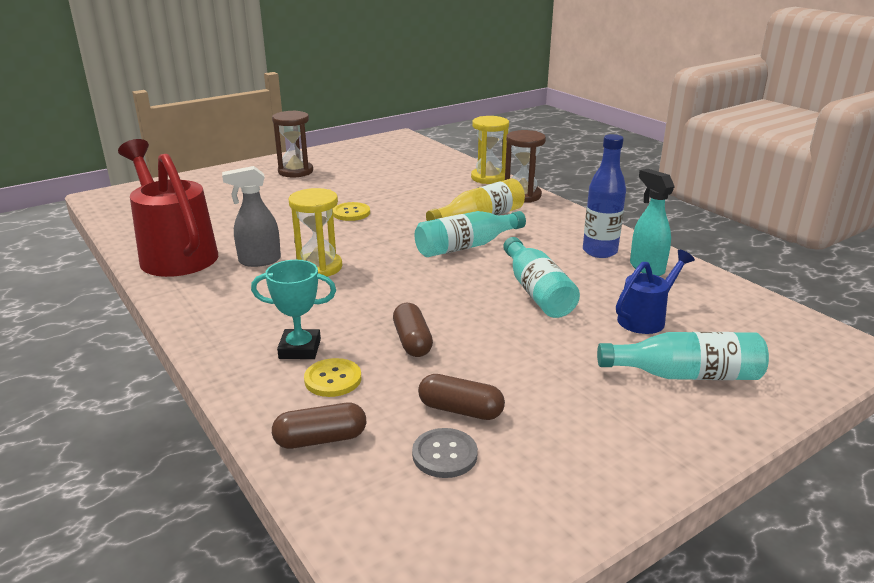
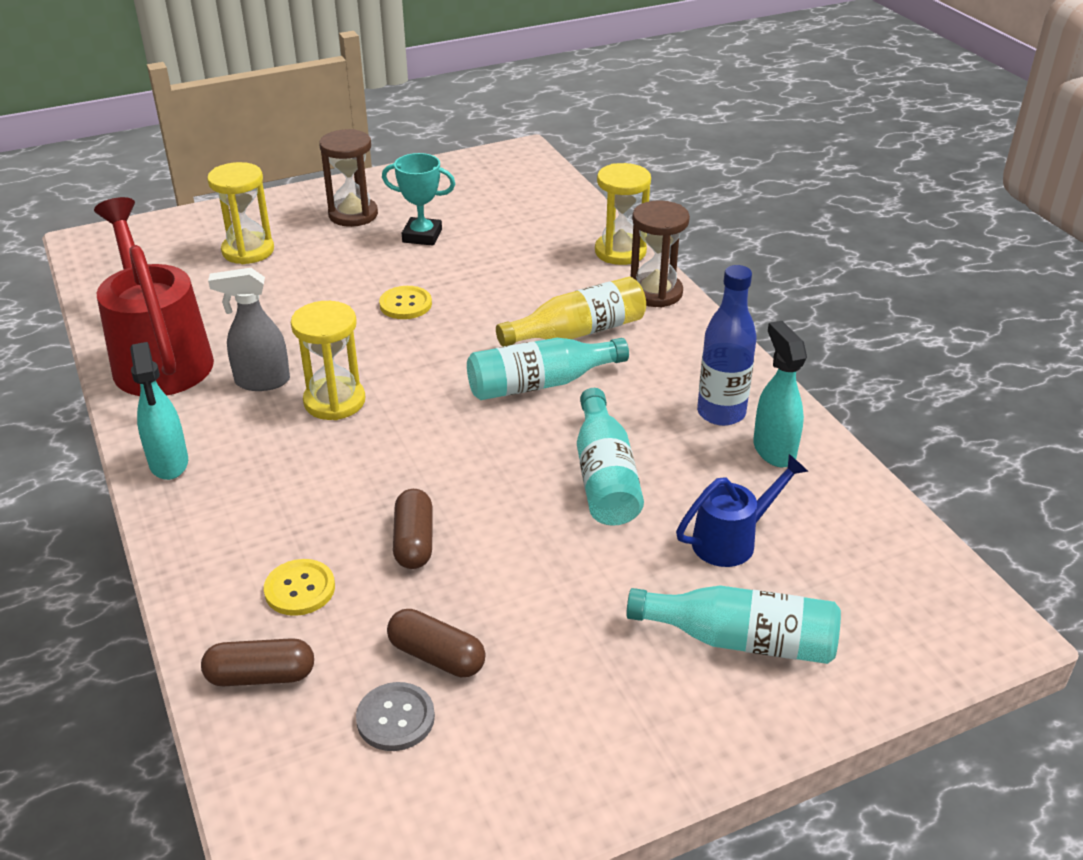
camera: 10 degrees right, 10 degrees up
turquoise trophy [251,260,336,359] -> turquoise trophy moved to [382,153,455,246]
none -> turquoise spray bottle [130,342,188,480]
none -> yellow hourglass [207,162,274,264]

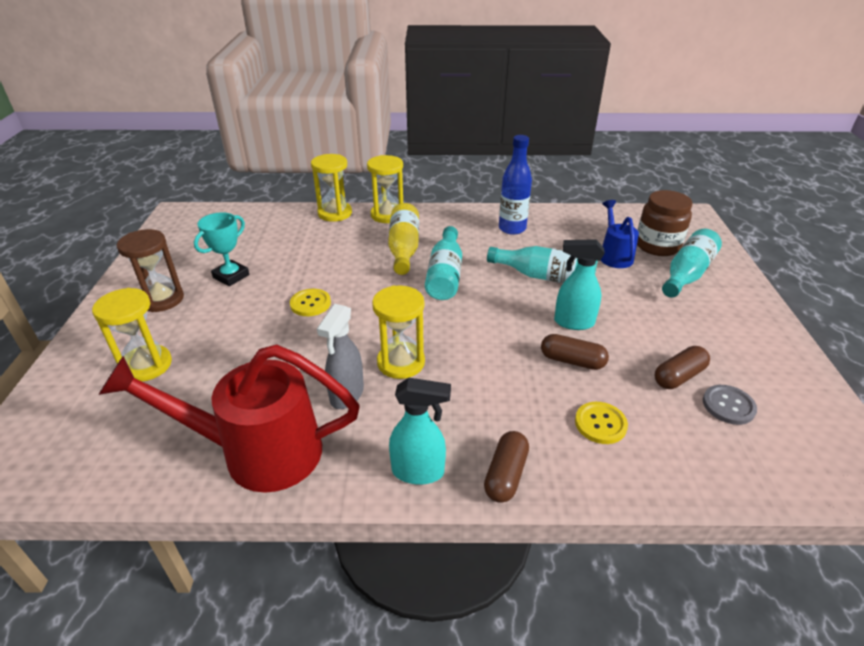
camera: 65 degrees left, 0 degrees up
brown capsule [201,638,314,687] -> brown capsule moved to [484,431,529,503]
brown hourglass [631,201,690,307] -> yellow hourglass [367,155,403,223]
turquoise spray bottle [753,321,807,468] -> turquoise spray bottle moved to [554,239,605,330]
none -> brown jar [637,190,692,256]

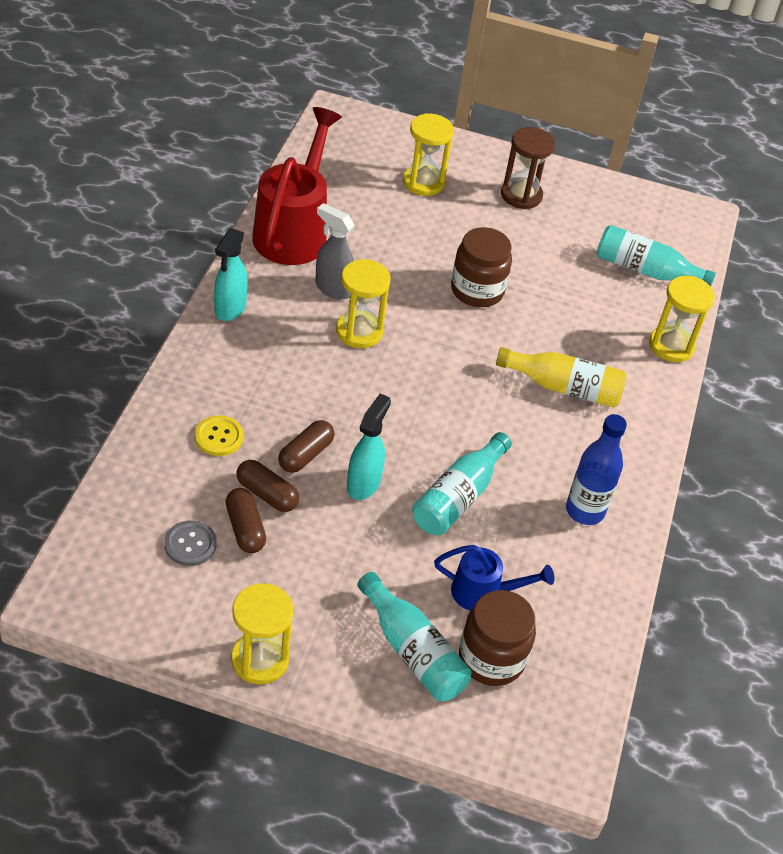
camera: 100 degrees right, 10 degrees up
turquoise trophy [194,212,249,286] -> none
yellow button [290,289,331,316] -> brown jar [451,227,512,307]
yellow hourglass [367,155,403,223] -> yellow hourglass moved to [231,583,294,684]
turquoise bottle [425,226,462,300] -> turquoise bottle moved to [596,225,716,286]
brown capsule [484,431,529,503] -> brown capsule moved to [236,460,299,512]

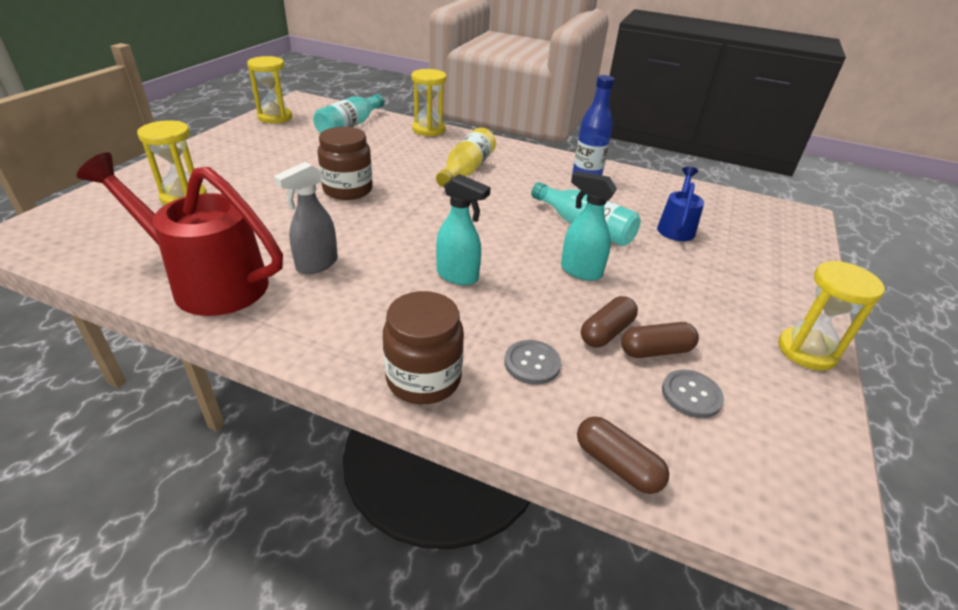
camera: 80 degrees left, 10 degrees down
yellow button [195,415,243,456] -> grey button [504,340,561,385]
turquoise spray bottle [214,228,248,321] -> turquoise spray bottle moved to [436,174,491,285]
brown capsule [278,420,334,473] -> brown capsule moved to [577,416,669,494]
yellow hourglass [336,259,391,348] -> yellow hourglass moved to [247,56,292,123]
turquoise bottle [357,572,472,701] -> none
brown jar [459,590,536,686] -> brown jar moved to [383,291,464,404]
brown hourglass [501,127,555,209] -> none

